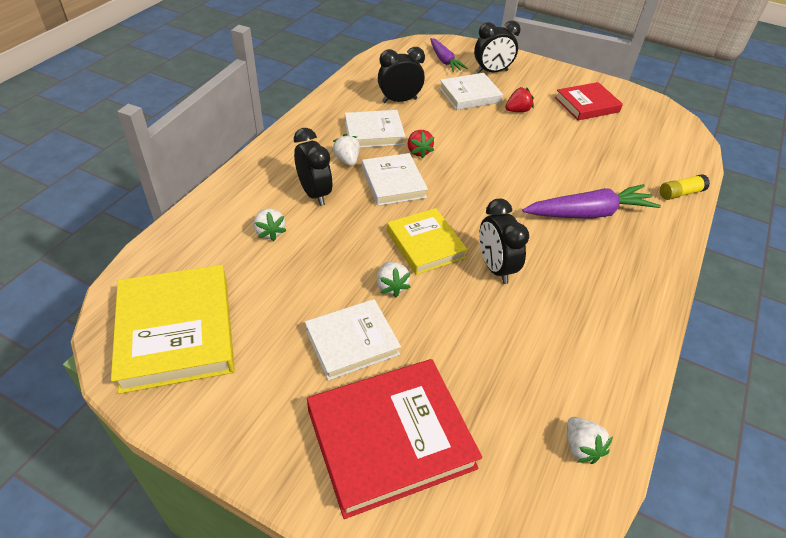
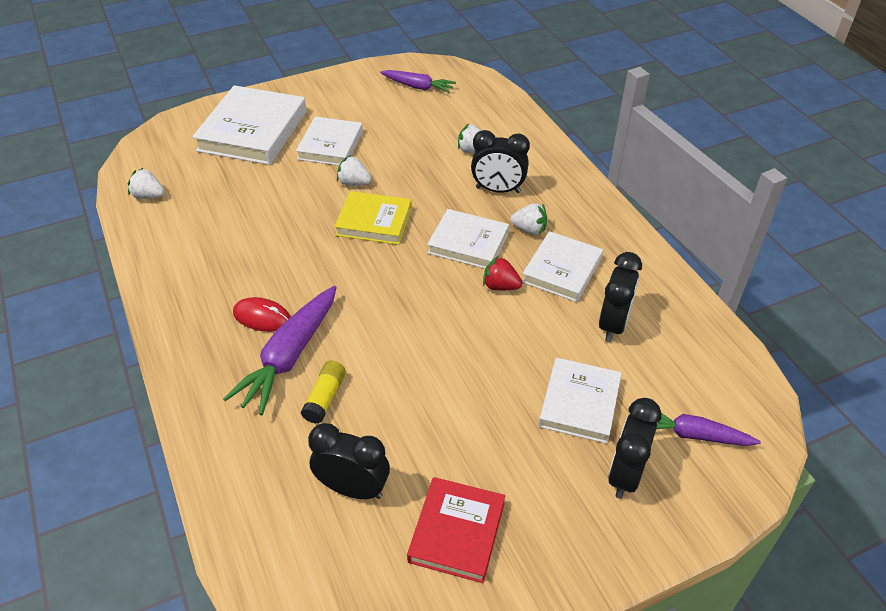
camera: 130 degrees right, 0 degrees up
yellow book [111,265,235,394] -> purple carrot [380,70,456,93]
red book [307,359,482,519] -> white book [192,85,307,165]
black clock [479,199,529,284] -> black clock moved to [308,423,390,499]
red strawberry [505,87,534,112] -> none
yellow glue stick [660,174,710,200] -> yellow glue stick moved to [301,361,346,424]
none -> red mouse [233,297,291,332]

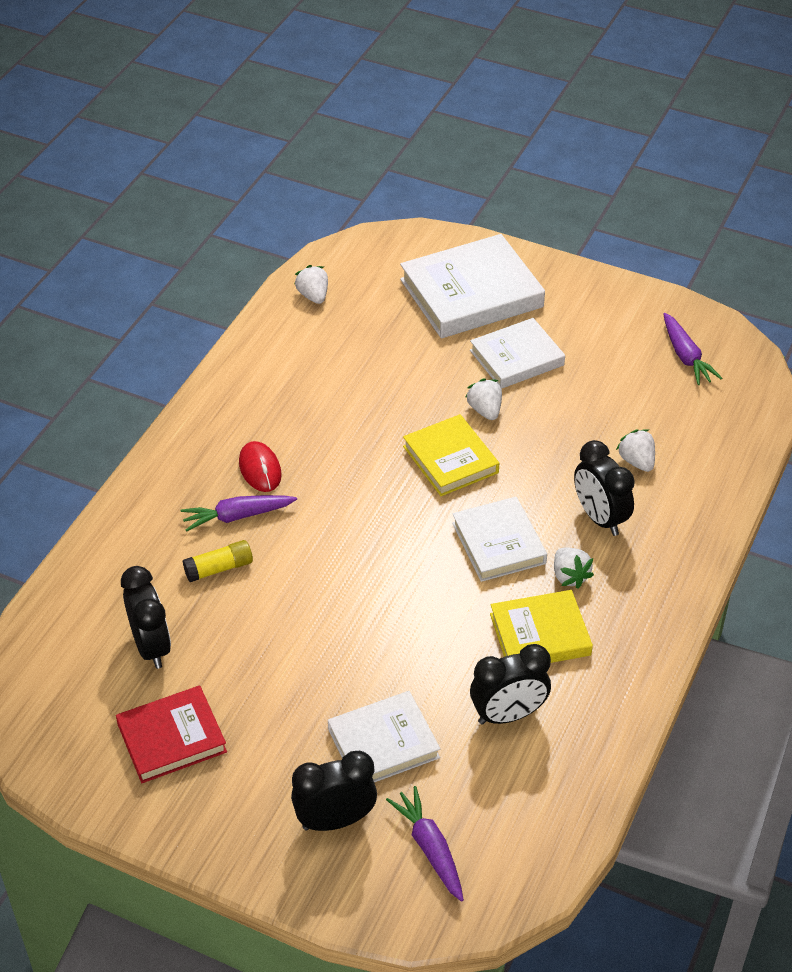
camera: 50 degrees right, 0 degrees up
purple carrot [223,286,337,415] -> purple carrot [180,495,297,532], size x0.64
red strawberry [483,256,522,290] -> none
white book [522,231,603,302] -> yellow book [490,590,593,663]

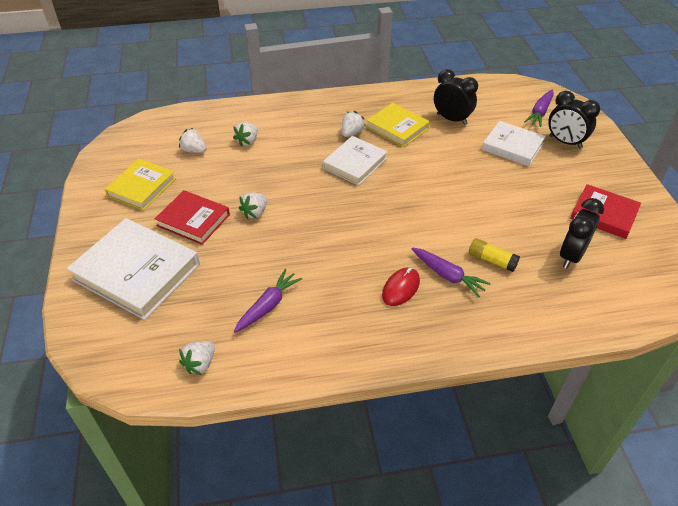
camera: 125 degrees left, 0 degrees up
yellow book [403,414,499,496] -> yellow book moved to [105,159,176,211]
white book [470,318,565,389] -> red book [155,190,230,245]
black clock [574,440,635,536] -> none
purple carrot [663,313,722,385] -> purple carrot moved to [234,269,302,333]
none -> white strawberry [179,128,207,153]

